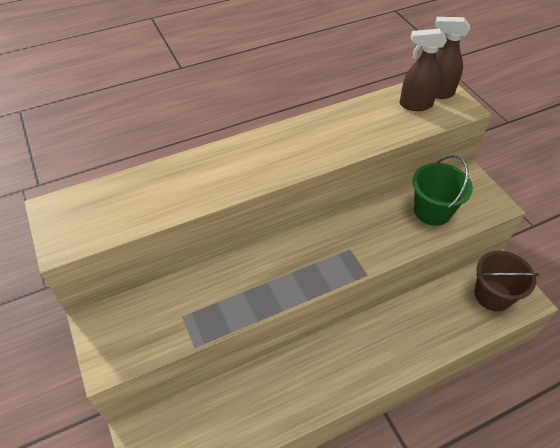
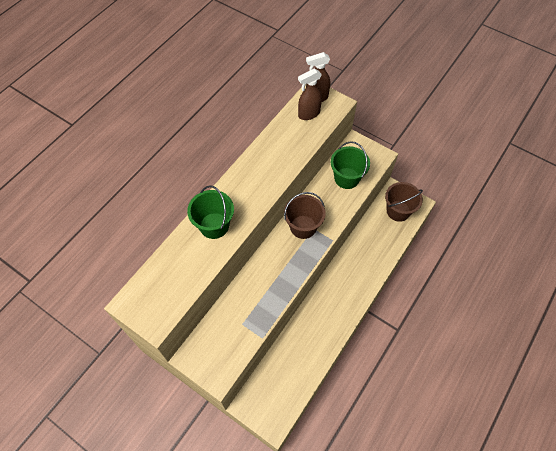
camera: 30 degrees left, 10 degrees up
none -> green bucket [187,185,234,239]
none -> brown bucket [284,192,326,239]

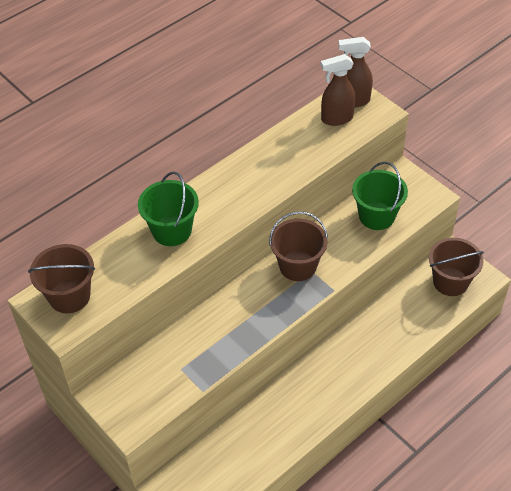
camera: 15 degrees right, 10 degrees down
none -> brown bucket [28,244,95,313]

